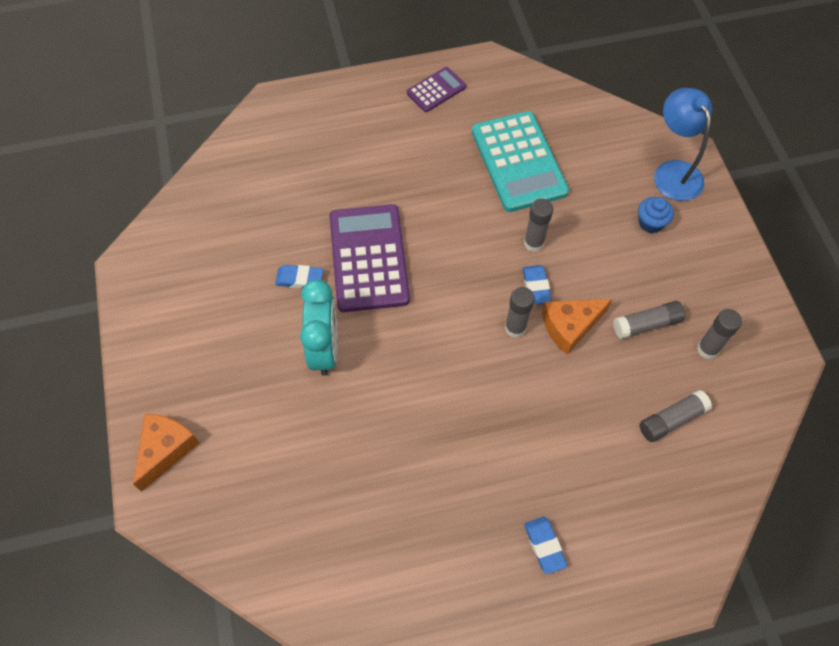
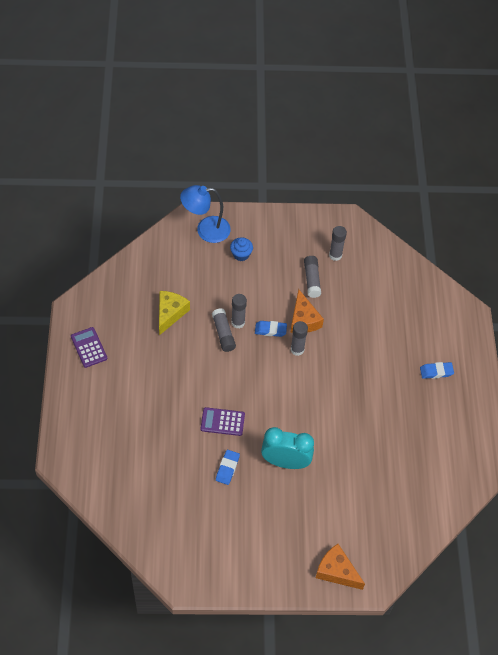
camera: 80 degrees left, 5 degrees down
purple calculator [329,204,410,312] -> purple calculator [201,407,245,436], size x0.52
turquoise calculator [472,111,569,212] -> yellow cheese [159,291,190,335]
grey glue stick [640,390,712,442] -> grey glue stick moved to [212,308,236,352]

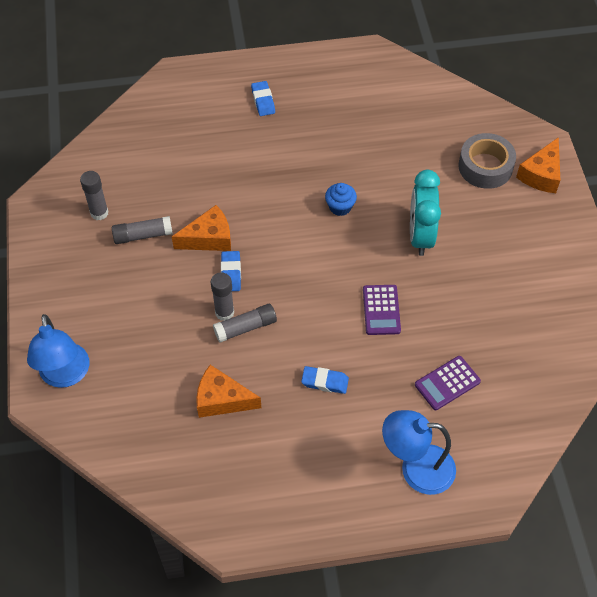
camera: 95 degrees left, 0 degrees up
purple calculator [71,327,107,368] -> purple calculator moved to [415,356,481,410]
yellow cheese [159,291,190,335] -> orange cheese [196,365,261,418]
blue eraser [216,450,240,485] -> blue eraser moved to [301,366,349,394]
blue cupcake [230,237,253,261] -> blue cupcake moved to [325,183,357,216]
grey glue stick [291,321,308,356] -> none
none -> blue lamp [382,410,456,495]
none -> grey tape [458,133,516,189]

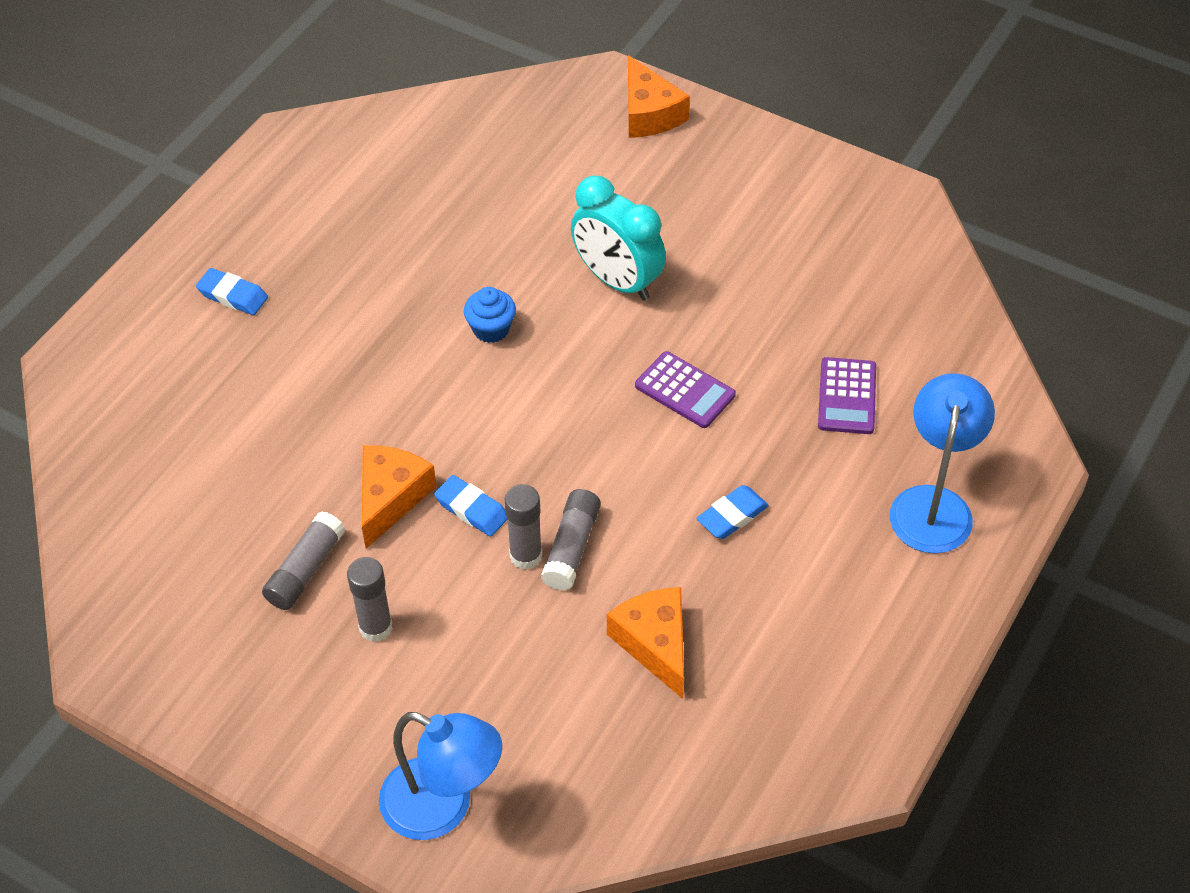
camera: 50 degrees left, 5 degrees down
grey glue stick [80,171,109,220] -> grey glue stick moved to [347,557,392,642]
orange cheese [196,365,261,418] -> orange cheese turned 105 degrees clockwise [607,587,684,699]
blue lamp [382,410,456,495] -> blue lamp turned 150 degrees clockwise [890,373,995,554]
grey tape [458,133,516,189] -> none

